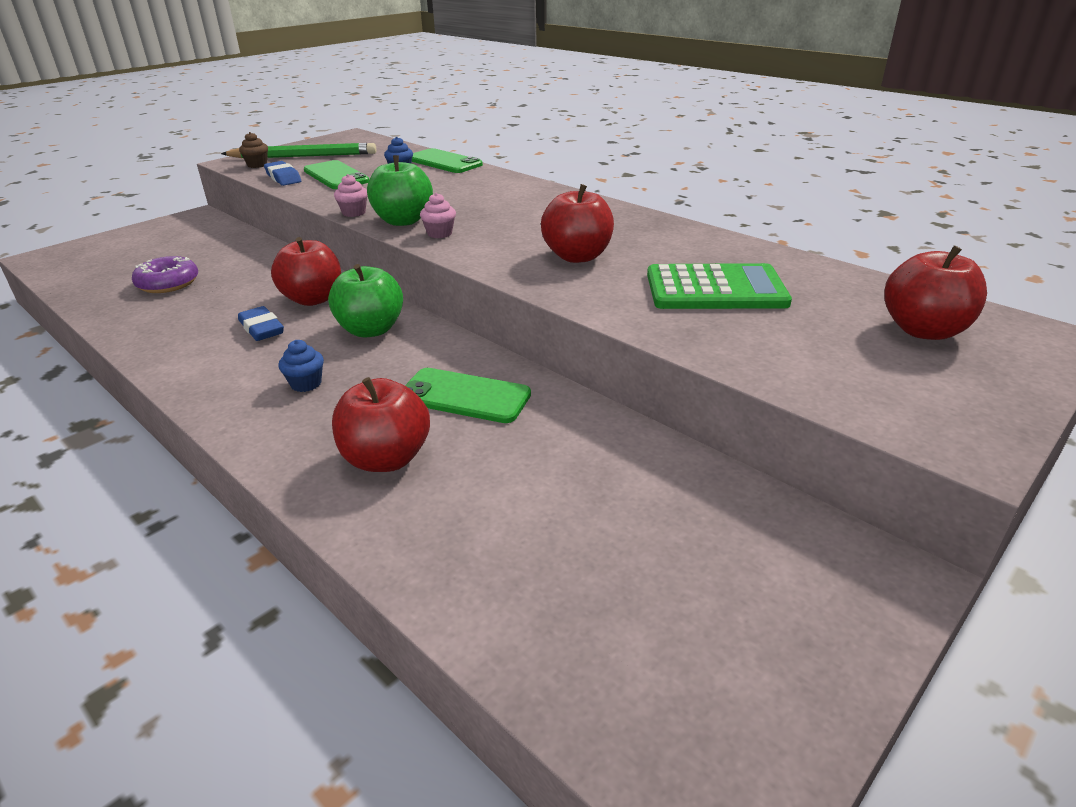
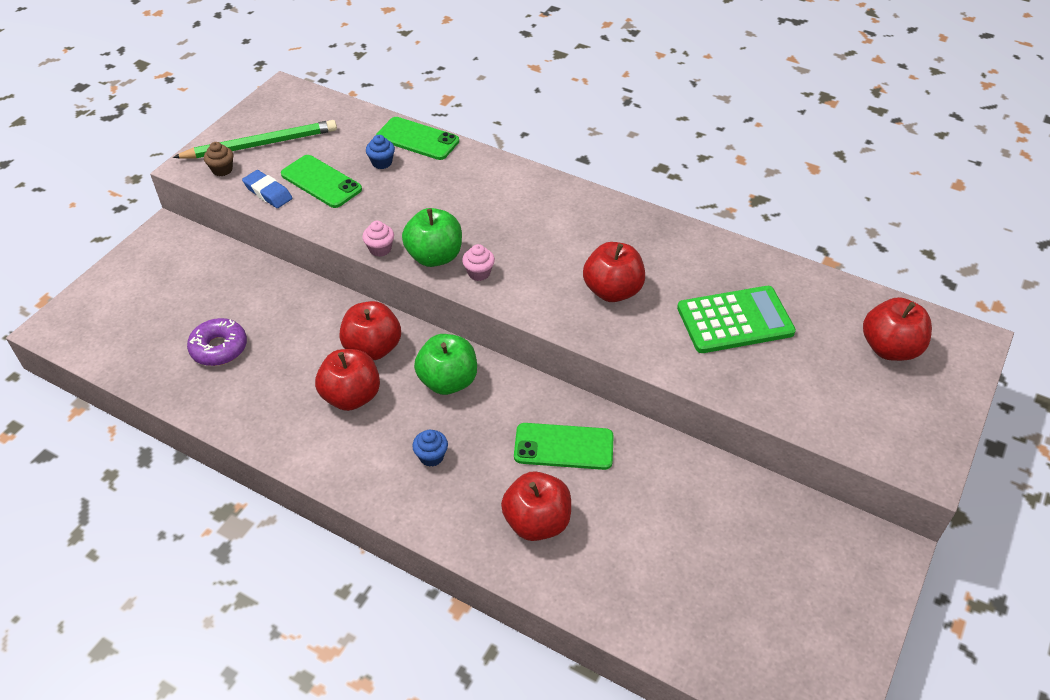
camera: 15 degrees left, 15 degrees up
blue eraser [238,306,284,341] -> red apple [315,349,380,411]

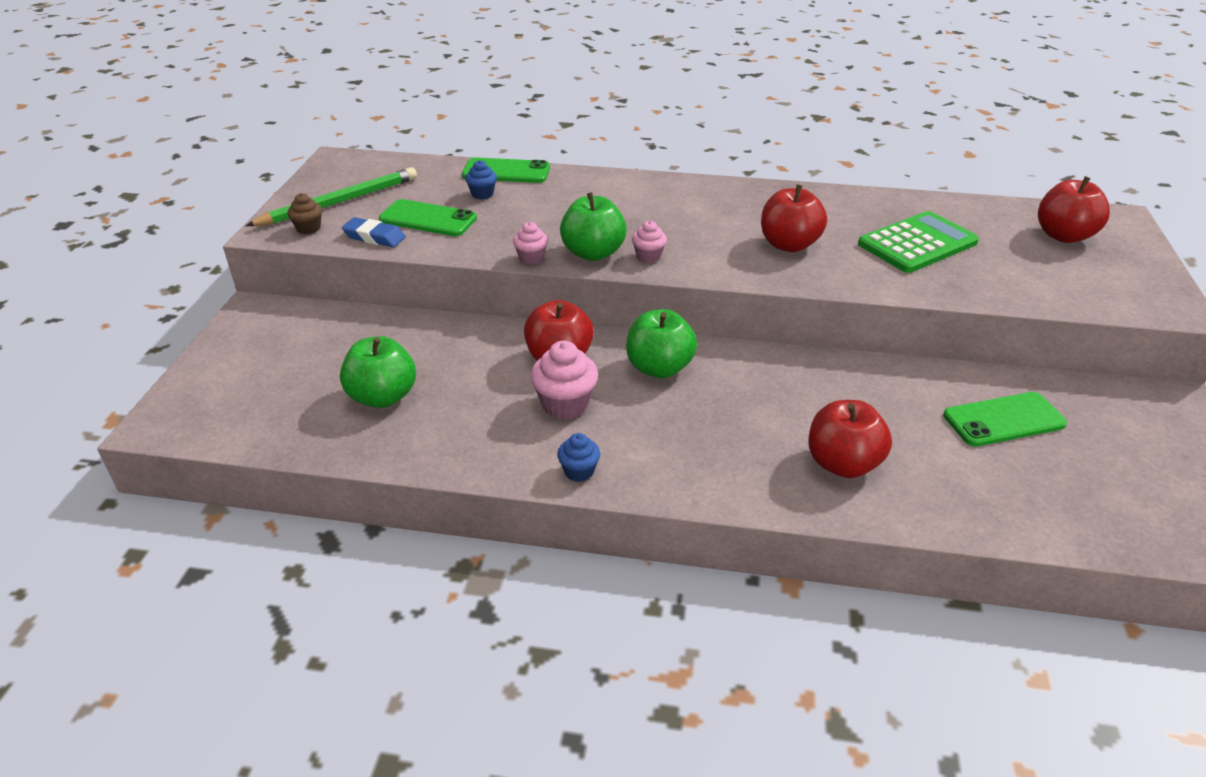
camera: 20 degrees left, 10 degrees down
purple donut [187,318,247,366] -> green apple [340,336,416,408]
red apple [315,349,380,411] -> pink cupcake [530,341,598,420]
blue cupcake [412,430,448,467] -> blue cupcake moved to [557,433,600,482]
green phone [514,423,614,470] -> green phone moved to [943,392,1067,446]

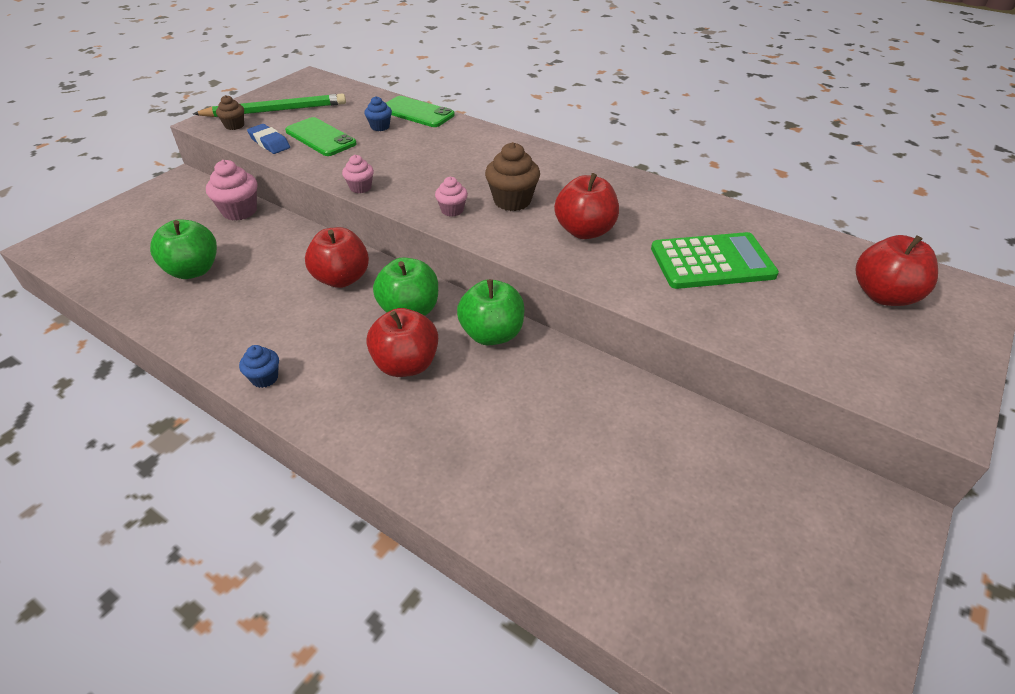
camera: 25 degrees right, 5 degrees up
pink cupcake [530,341,598,420] -> pink cupcake moved to [206,160,257,221]
green apple [560,192,627,261] -> green apple moved to [457,279,525,345]
red apple [809,400,892,478] -> red apple moved to [366,308,438,377]
green phone [943,392,1067,446] -> none
none -> brown cupcake [485,142,540,211]

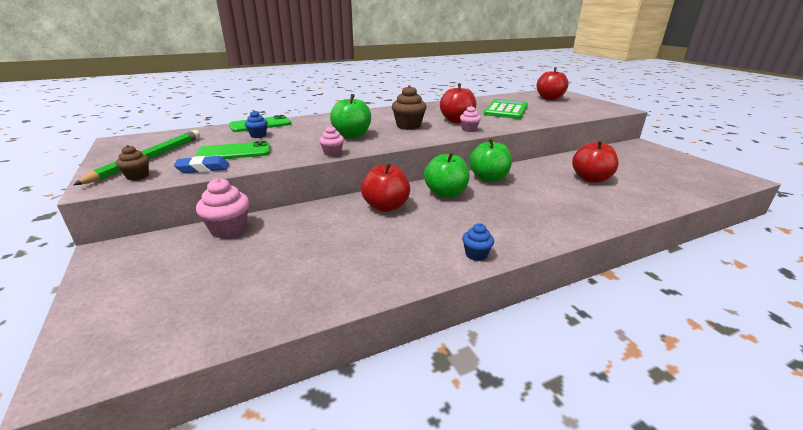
camera: 60 degrees left, 15 degrees down
green apple [150,220,217,279] -> green apple moved to [330,94,371,138]
red apple [366,308,438,377] -> red apple moved to [572,140,619,183]
pink cupcake [435,177,468,217] -> pink cupcake moved to [460,106,481,132]

